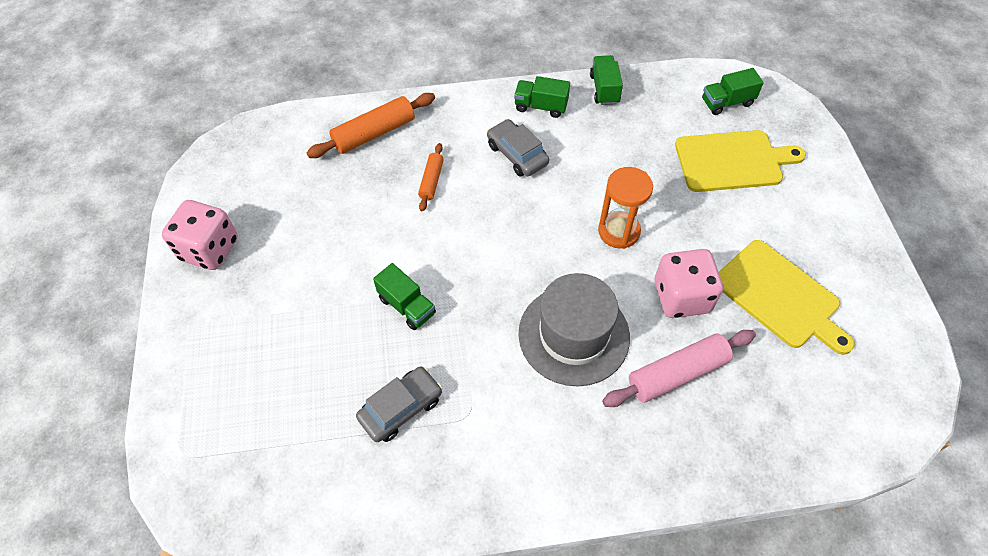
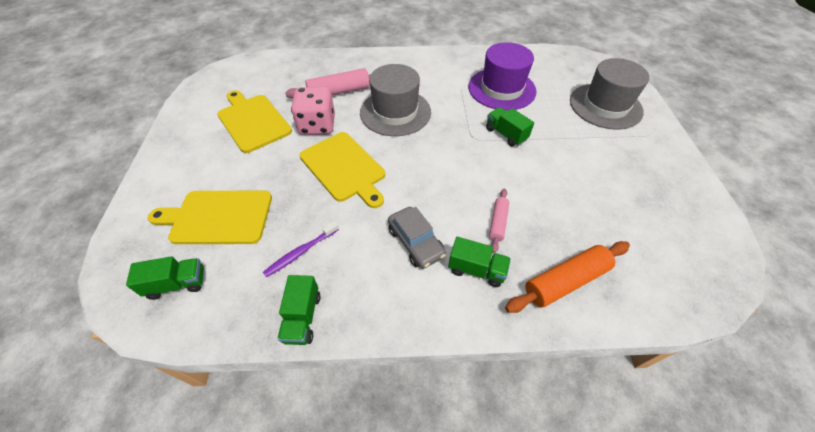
camera: 175 degrees left, 5 degrees down
pink dice [162,200,238,270] -> none
grey car [356,366,442,442] -> purple hat [468,42,536,110]
orange rolling pin [418,143,444,211] -> pink rolling pin [489,189,510,253]
green truck [514,76,570,118] -> green truck moved to [448,237,511,287]
orange hourglass [598,167,653,249] -> yellow cutting board [300,132,385,208]
none -> purple toothbrush [263,221,339,277]
none -> grey hat [570,58,650,129]

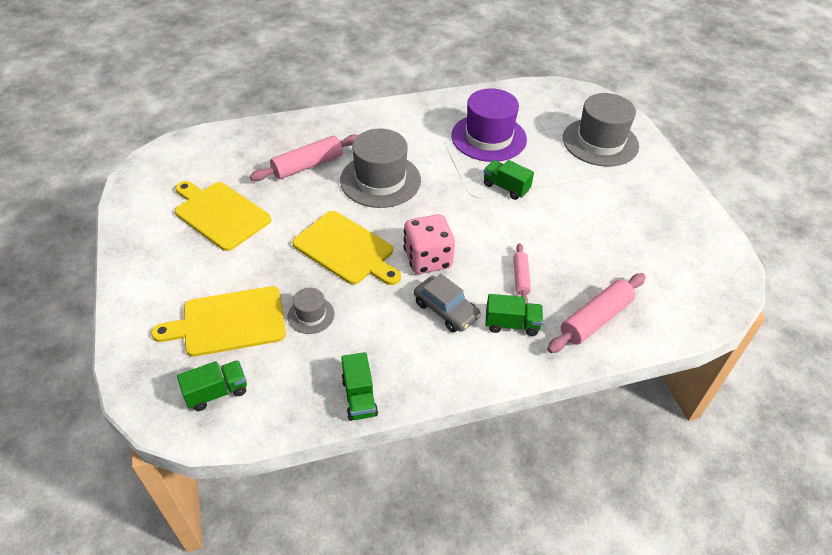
camera: 15 degrees left, 5 degrees down
purple toothbrush [263,221,339,277] -> none
pink dice [291,87,335,135] -> pink dice moved to [403,214,455,274]
orange rolling pin [505,241,630,313] -> pink rolling pin [547,273,646,353]
none -> grey hat [288,288,334,334]

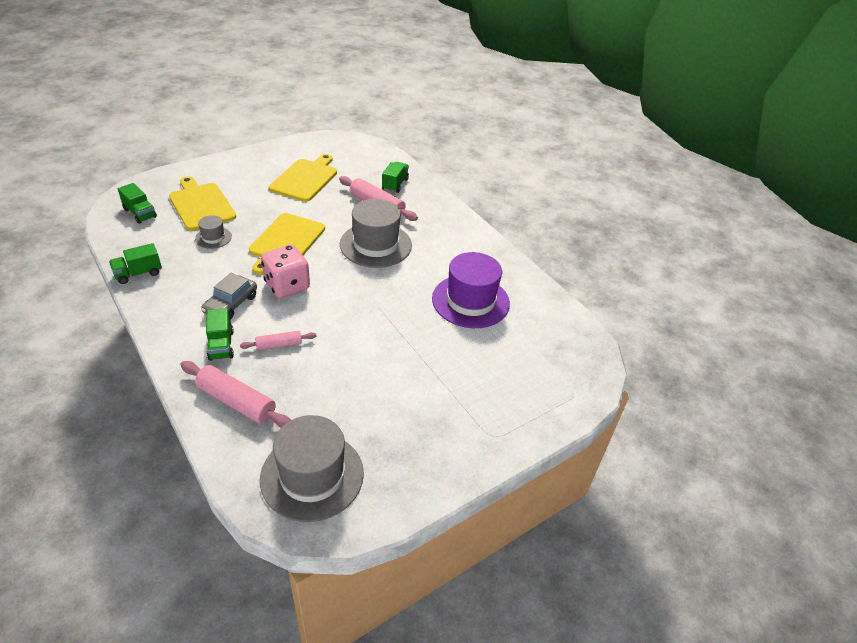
camera: 70 degrees right, 5 degrees down
green truck [484,160,534,200] -> green truck moved to [382,162,409,193]
grey hat [563,93,639,167] -> grey hat moved to [260,415,364,522]

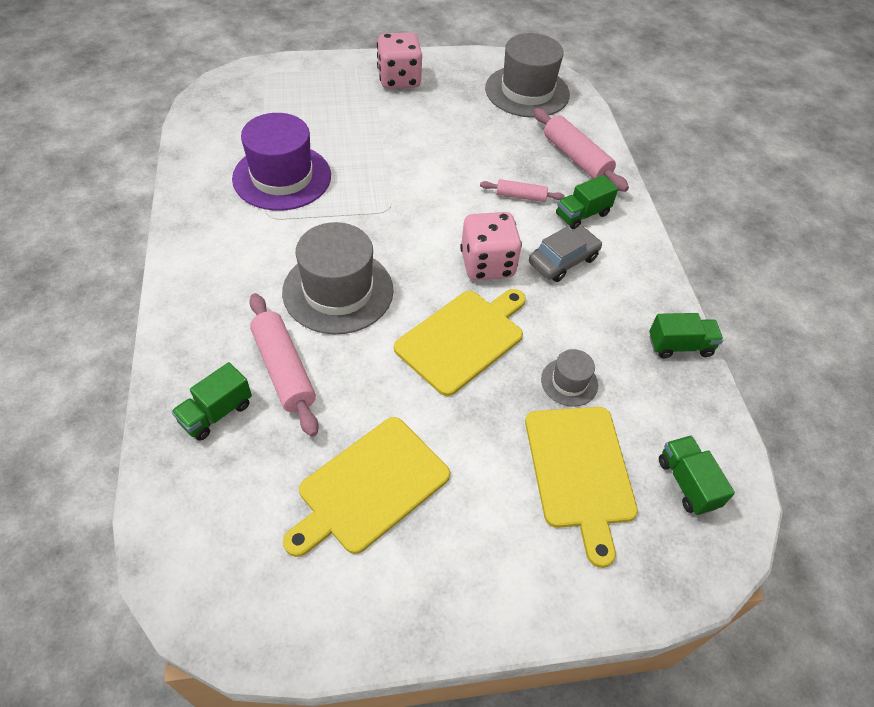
camera: 155 degrees left, 10 degrees up
green truck [206,308,234,361] -> green truck turned 135 degrees counterclockwise [556,175,618,230]
none -> pink dice [377,32,422,89]

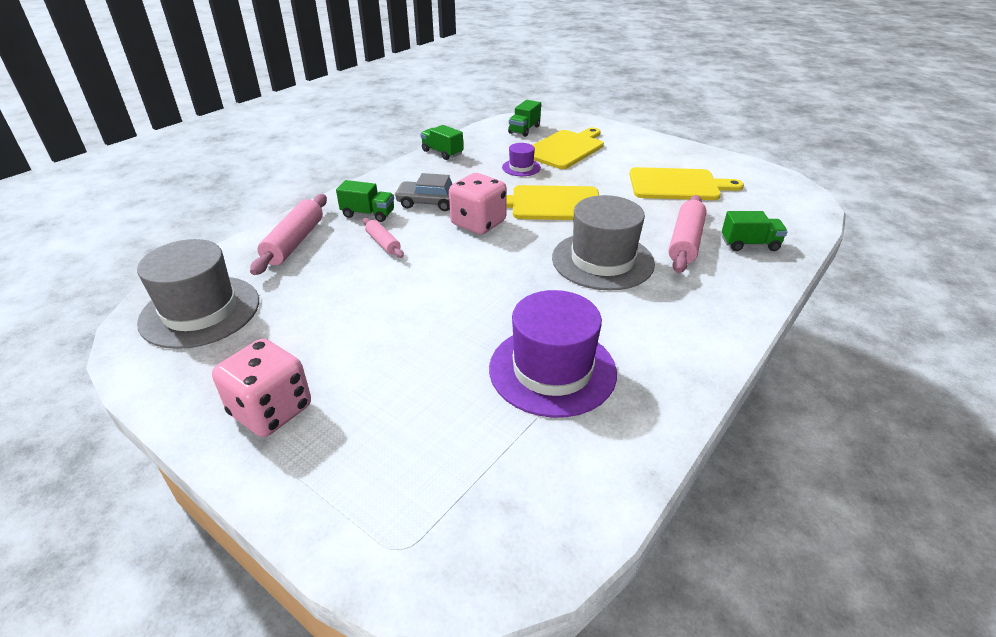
camera: 130 degrees left, 15 degrees down
grey hat [541,349,598,407] -> purple hat [502,143,541,176]

